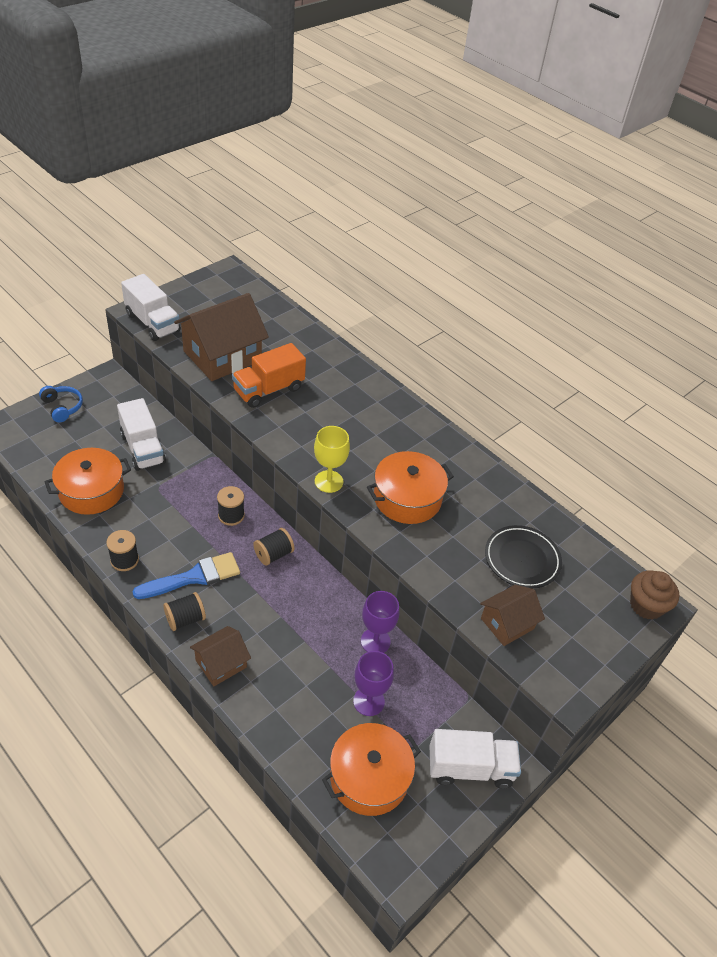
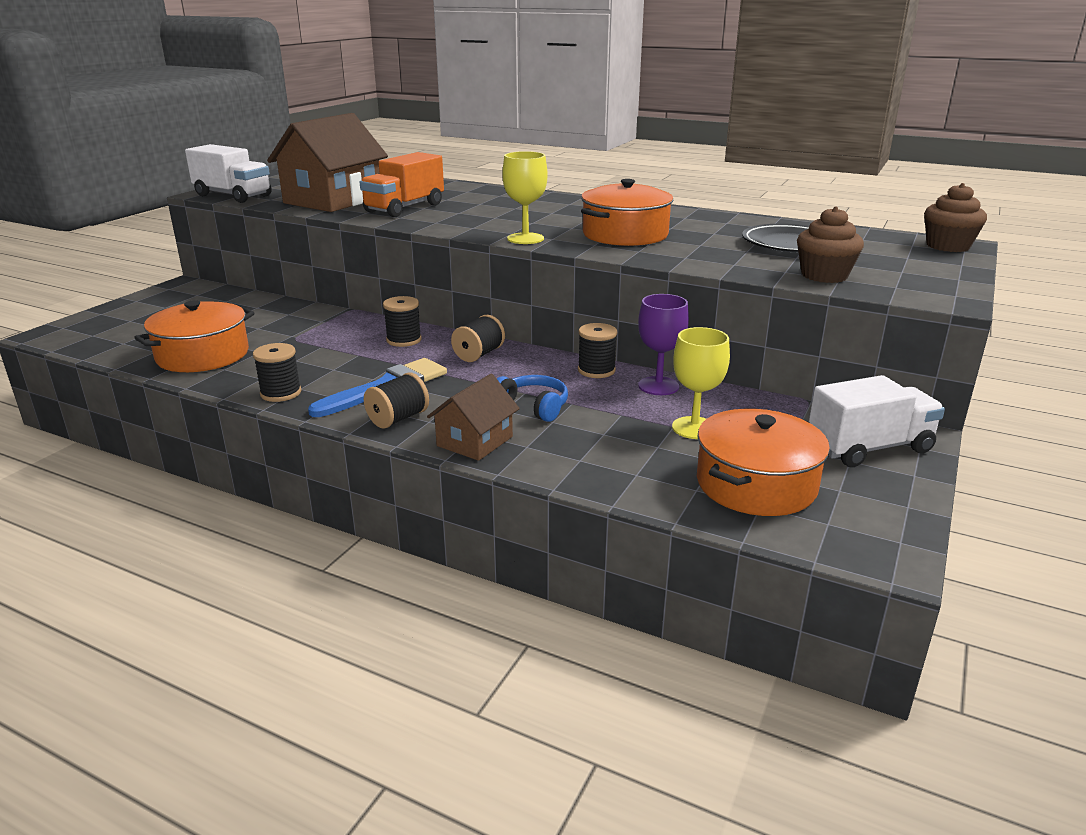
camera: 15 degrees left, 20 degrees down
blue headphones [39,386,83,422] -> blue headphones moved to [497,375,568,422]
white truck [117,398,166,471] -> none
purple goblet [353,651,394,716] -> yellow goblet [672,327,730,439]
brown house [480,585,545,646] -> brown cupcake [797,206,864,283]
none -> black spool [578,323,617,378]

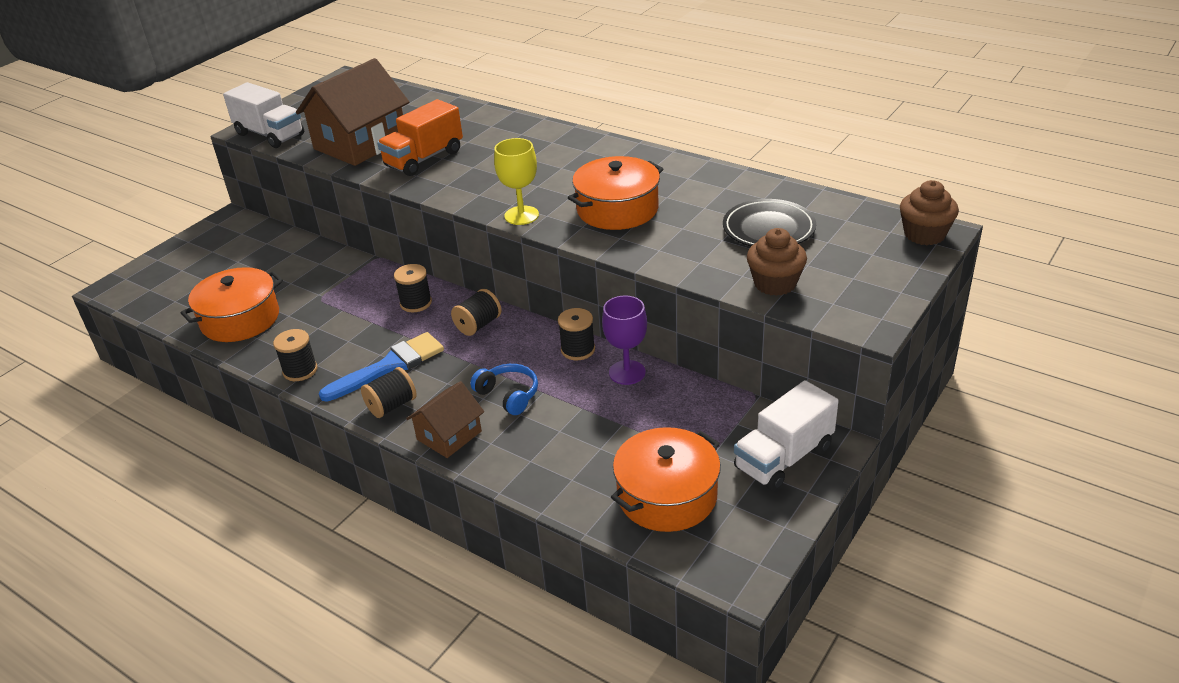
camera: 10 degrees right, 10 degrees up
yellow goblet [672,327,730,439] -> none
white truck [809,375,945,467] -> white truck turned 150 degrees clockwise [734,380,839,491]

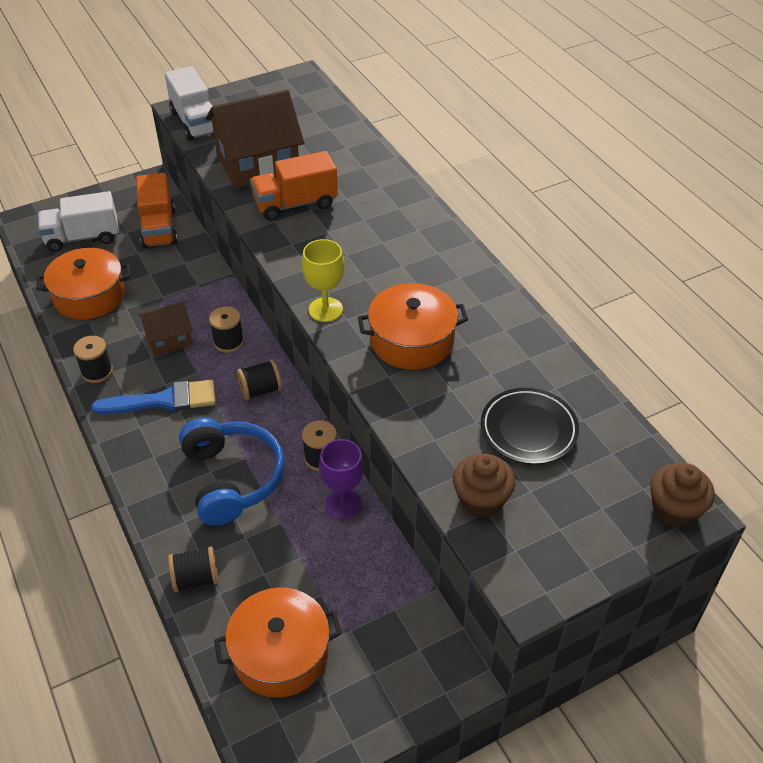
camera: 25 degrees right, 10 degrees up
black spool [361,367,417,418] -> black spool moved to [168,547,219,592]
brown house [406,381,484,458] -> brown house moved to [139,302,193,356]
blue headphones [470,364,538,415] -> blue headphones [179,418,285,526], size x1.83
white truck [734,380,839,491] -> white truck moved to [38,191,119,252]
none -> orange truck [136,173,178,248]

